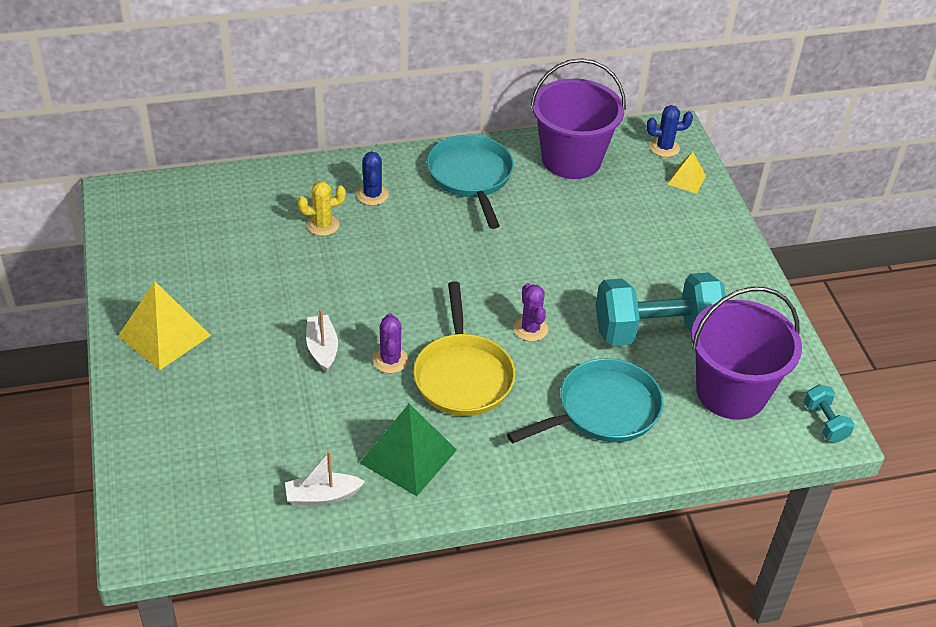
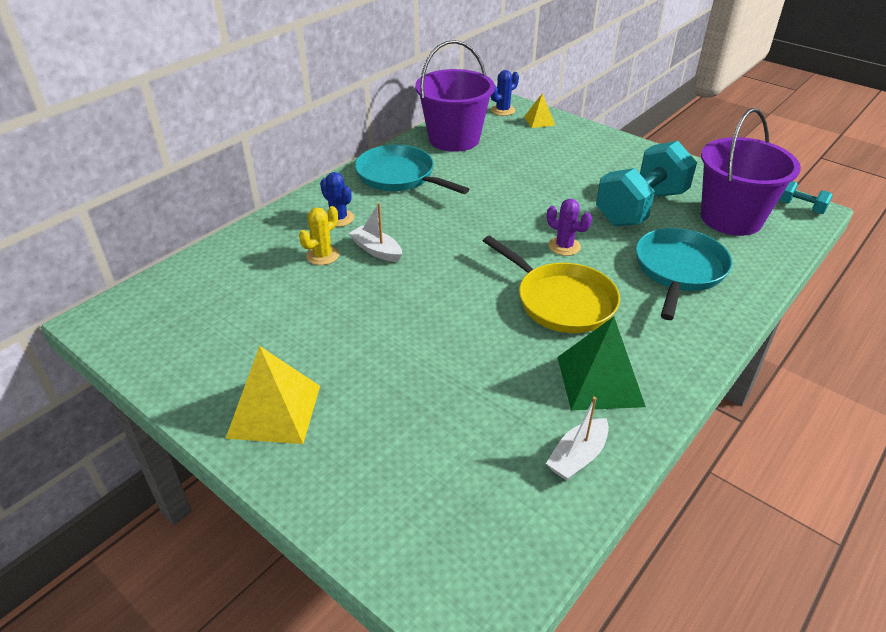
camera: 35 degrees left, 5 degrees down
white boat [306,309,338,372] -> white boat moved to [349,203,402,262]
purple cactus [373,313,409,373] -> none

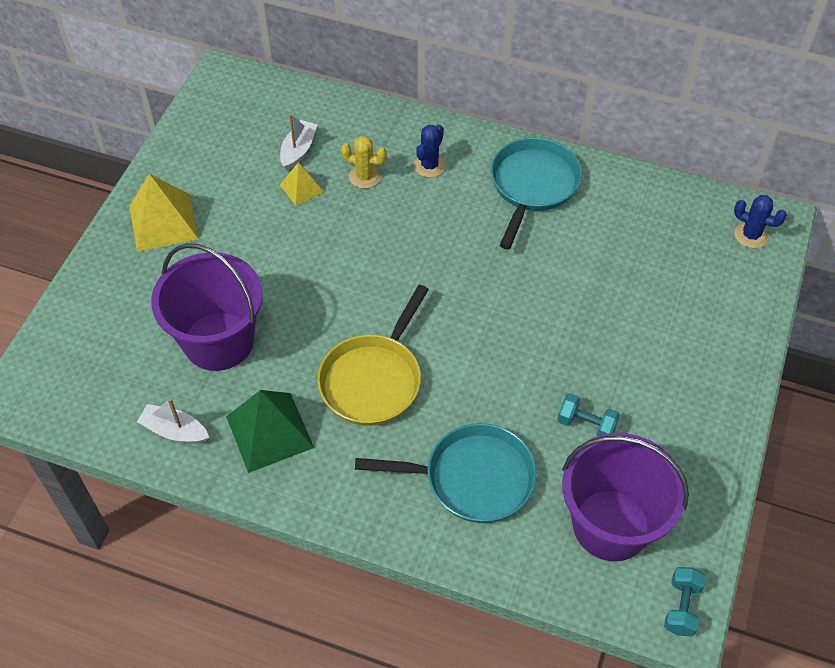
camera: 70 degrees right, 15 degrees up
white boat [349,203,402,262] -> white boat moved to [280,114,318,170]
purple bucket [415,40,495,152] -> purple bucket moved to [151,243,263,371]
yellow pyramid [524,93,555,128] -> yellow pyramid moved to [280,162,323,206]
purple cactus [547,199,592,256] -> none
turquoise dumbbell [596,141,697,226] -> turquoise dumbbell [557,393,620,436], size x0.44

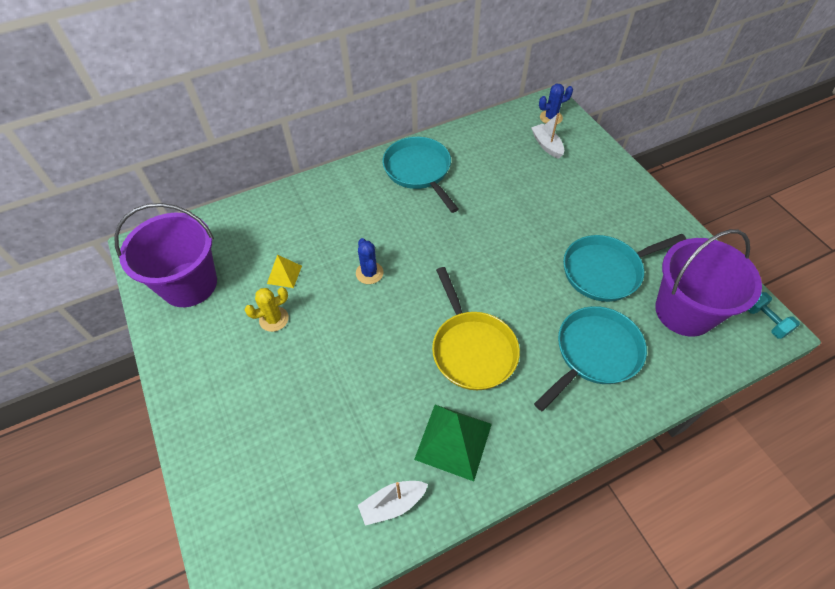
camera: 45 degrees left, 0 degrees up
yellow pyramid [129,174,199,252] -> none
purple bucket [151,243,263,371] -> purple bucket moved to [114,203,217,307]
white boat [280,114,318,170] -> white boat moved to [531,113,564,159]
yellow cactus [341,136,387,189] -> yellow cactus moved to [244,287,289,332]
blue cactus [414,124,446,178] -> blue cactus moved to [356,238,384,284]
turquoise dumbbell [557,393,620,436] -> turquoise pan [563,234,686,302]

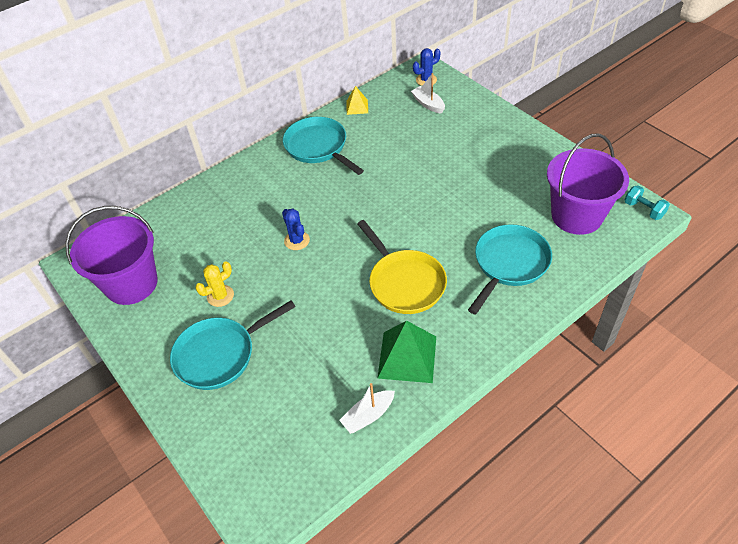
camera: 10 degrees left, 5 degrees down
yellow pyramid [267,255,302,288] -> yellow pyramid moved to [346,86,368,115]
turquoise pan [563,234,686,302] -> turquoise pan moved to [170,300,296,390]

